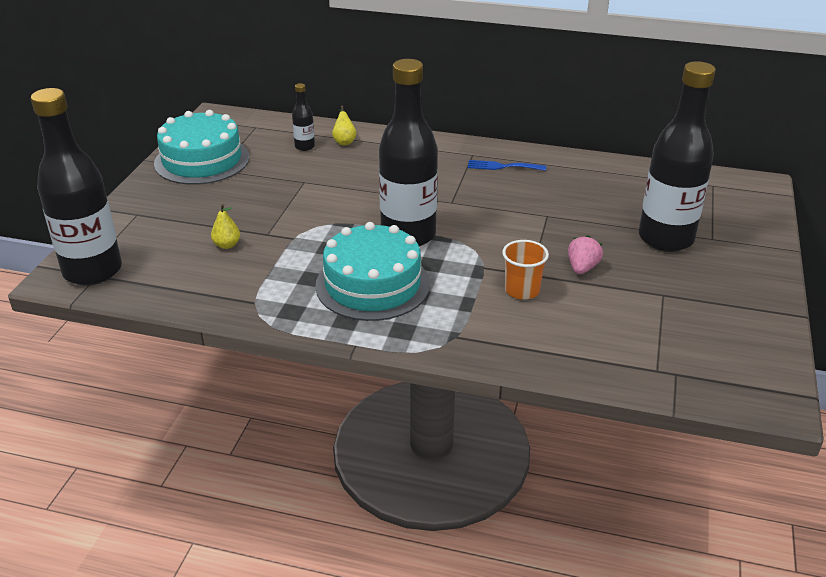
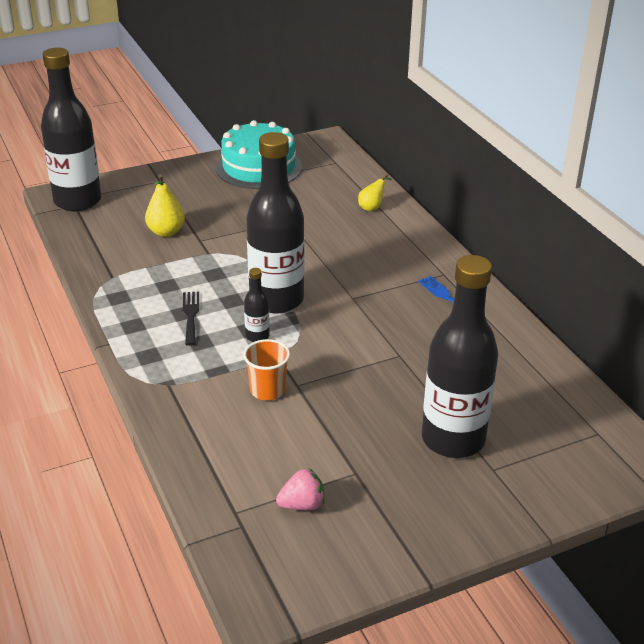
camera: 50 degrees right, 0 degrees up
yellow pear [211,204,240,249] -> yellow pear [145,174,185,237], size x1.54
black bottle [292,83,315,151] -> black bottle moved to [244,268,270,342]
turquoise cake [315,222,430,321] -> black fork [183,292,199,346]
pink strawberry [568,235,603,274] -> pink strawberry moved to [276,468,325,510]

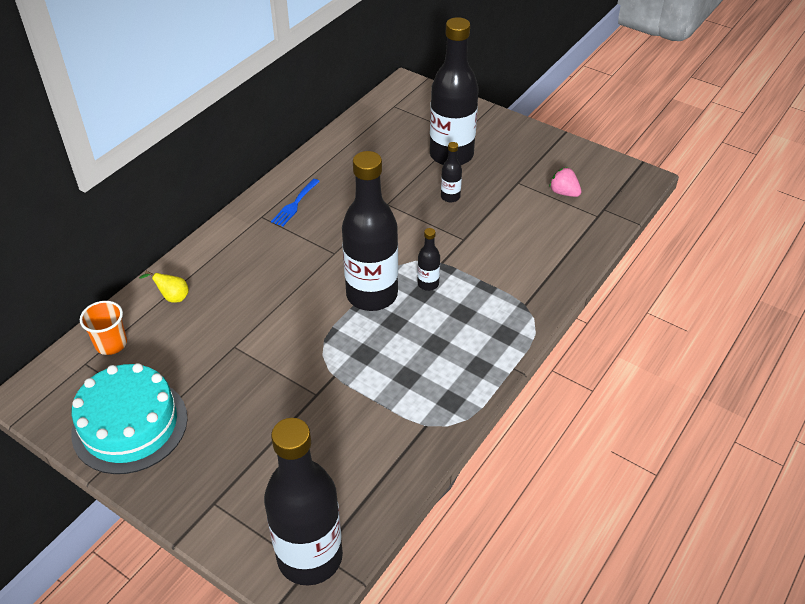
camera: 120 degrees left, 10 degrees up
yellow pear [145,174,185,237] -> none
black fork [183,292,199,346] -> none
orange cup [243,339,290,400] -> orange cup moved to [80,301,127,355]
none -> black bottle [441,142,462,202]

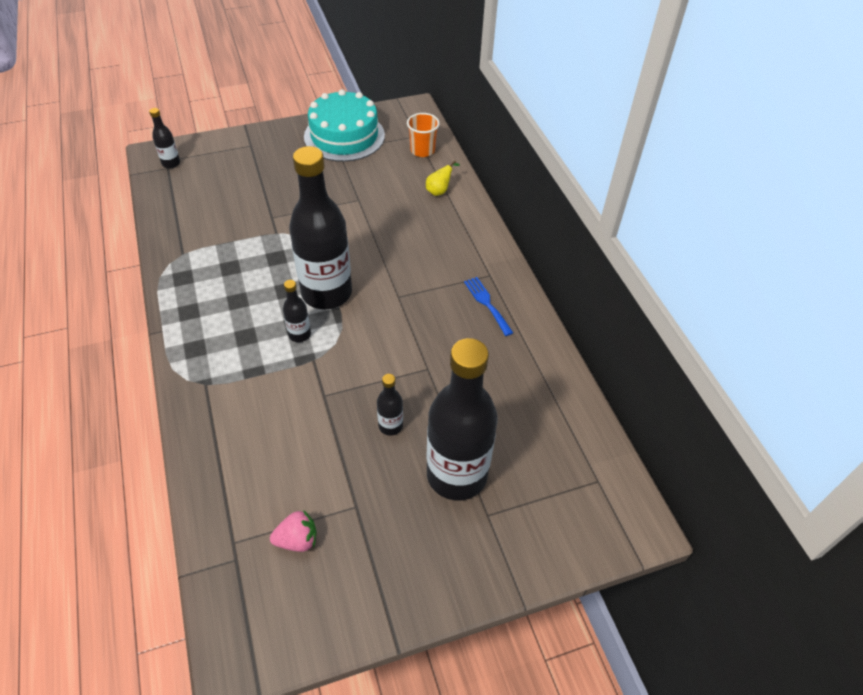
camera: 125 degrees right, 5 degrees up
black bottle [264,418,343,585] -> black bottle [149,108,180,168], size x0.42

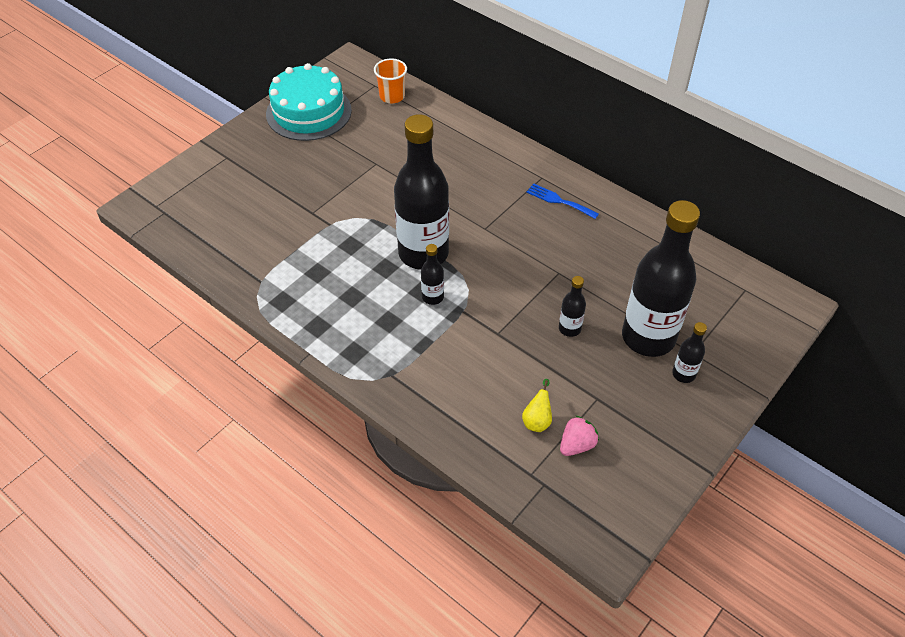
camera: 30 degrees left, 0 degrees up
black bottle [149,108,180,168] -> black bottle moved to [672,322,707,383]
yellow pear [426,161,460,196] -> yellow pear moved to [522,379,552,432]

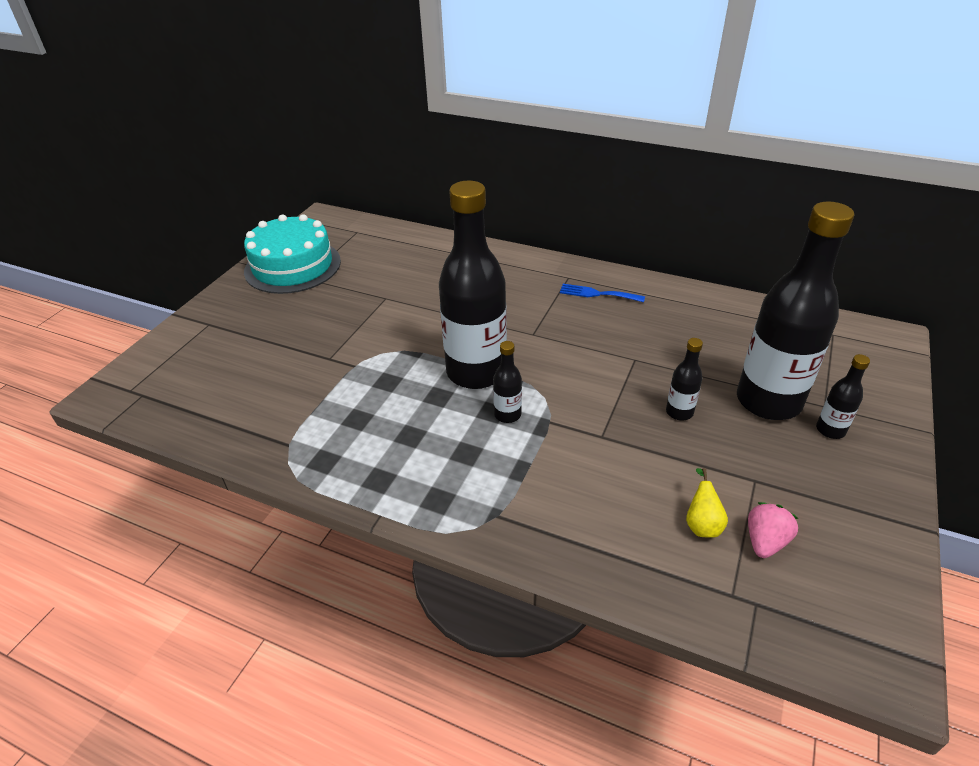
camera: 15 degrees left, 10 degrees down
orange cup [374,58,407,103] -> none

